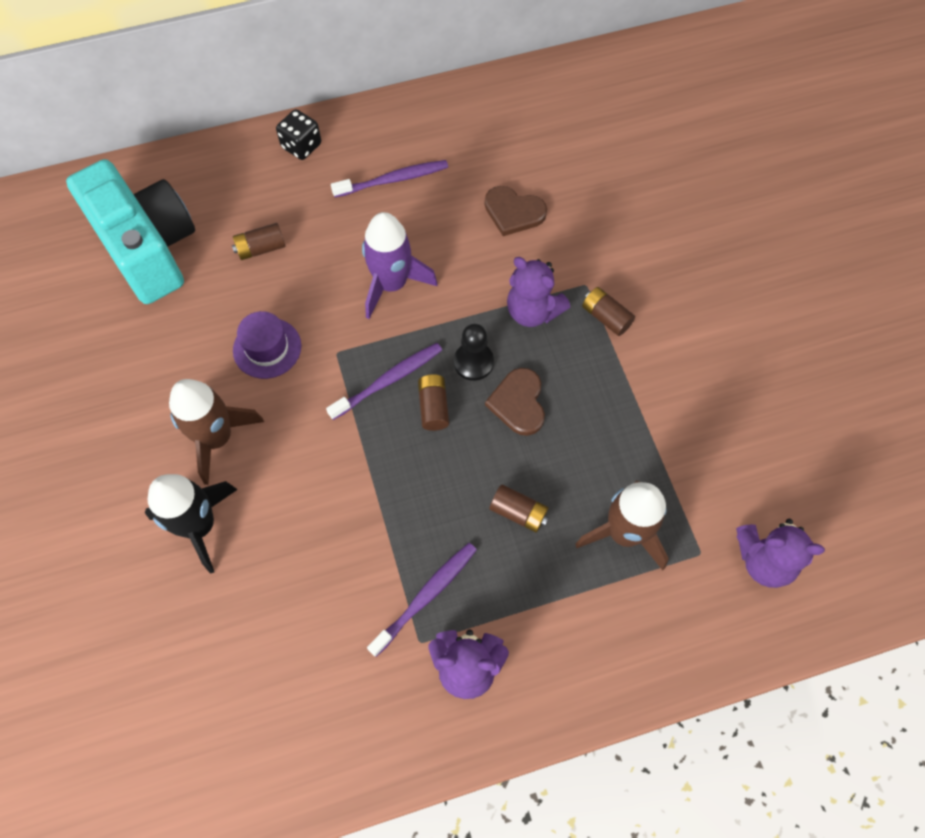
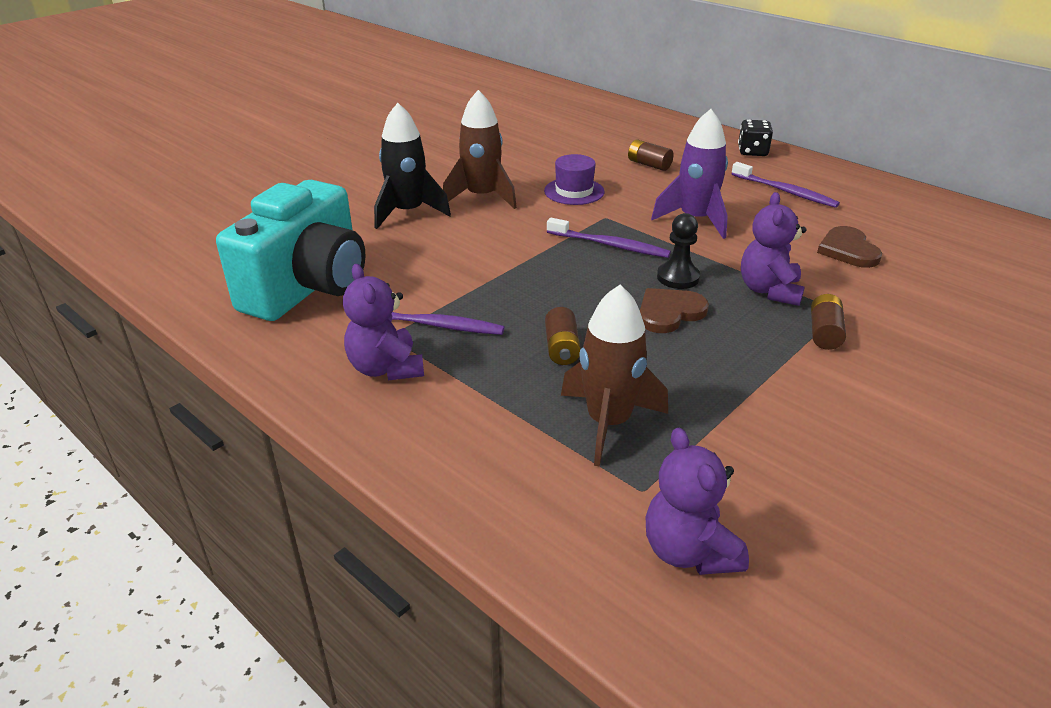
camera: 60 degrees right, 30 degrees down
turquoise camera [66,159,195,304] -> turquoise camera moved to [216,180,366,321]
brown battery [418,374,449,431] -> none

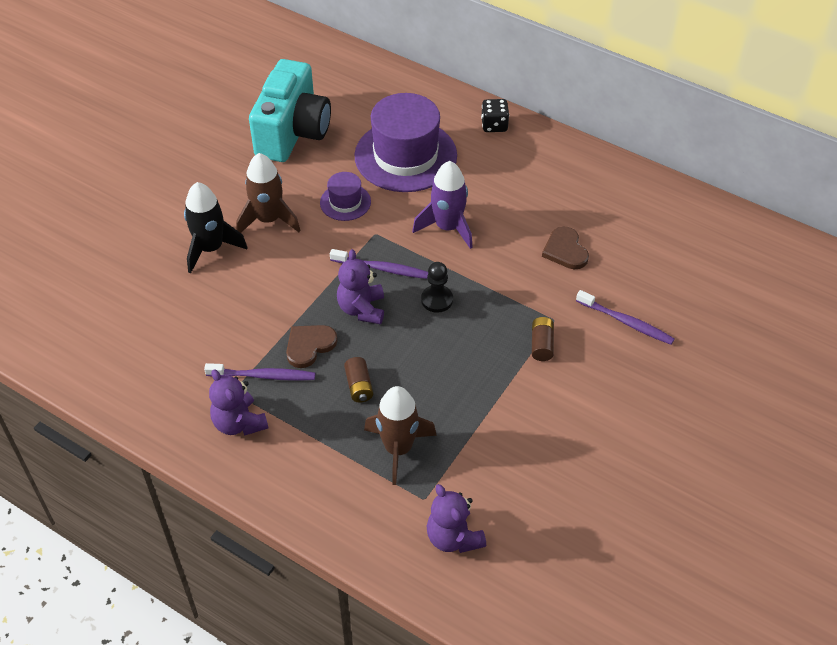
camera: 10 degrees left, 15 degrees up
turquoise camera [216,180,366,321] -> turquoise camera moved to [249,59,331,162]
brown battery [628,139,673,171] -> purple hat [354,93,457,192]
brown heart [640,288,709,333] -> brown heart moved to [286,325,337,368]
purple toothbrush [732,162,840,208] -> purple toothbrush moved to [576,290,675,345]
purple teddy bear [741,192,806,306] -> purple teddy bear moved to [337,249,384,324]

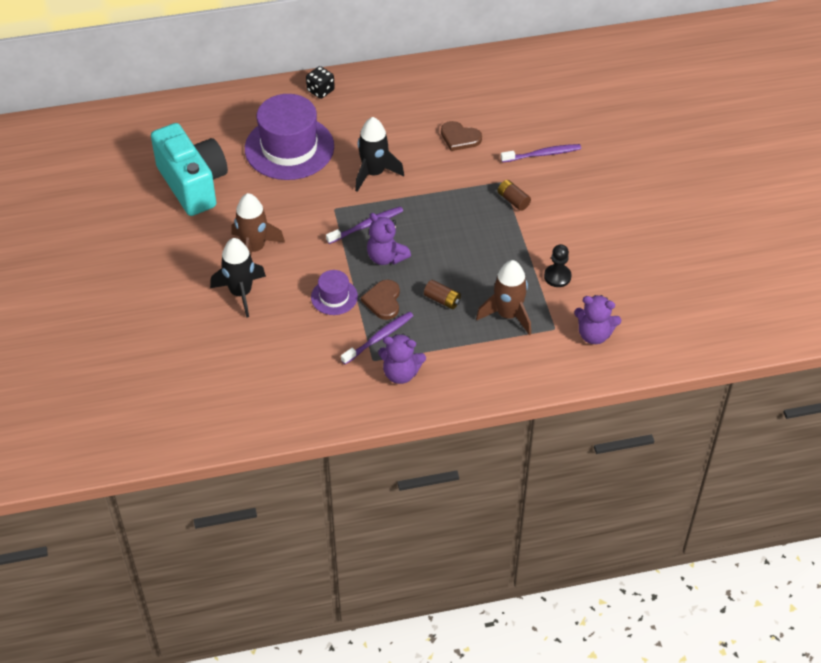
camera: 45 degrees left, 0 degrees up
purple hat [320,172,371,221] -> purple hat moved to [311,270,358,315]
purple rocket [412,161,473,249] -> black rocket [355,117,404,192]
black pawn [421,262,453,313] -> black pawn moved to [544,244,572,287]

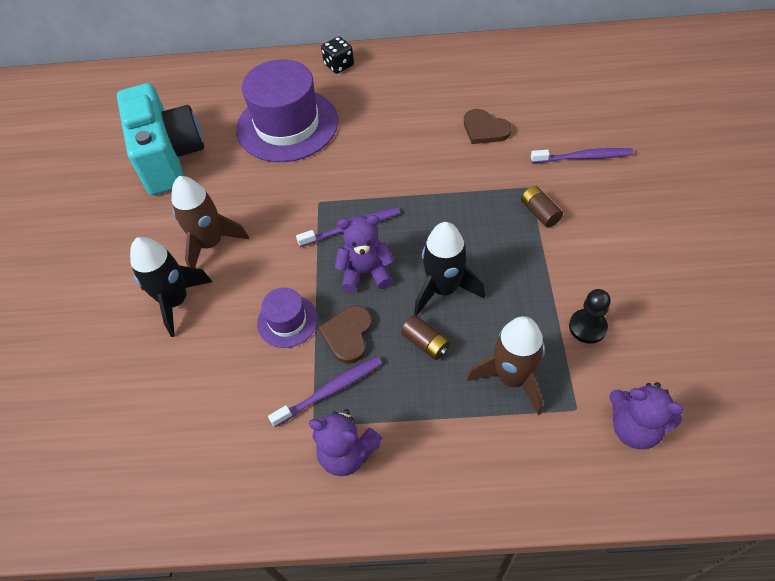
camera: 15 degrees right, 5 degrees up
black rocket [355,117,404,192] -> black rocket moved to [414,222,485,316]
purple teddy bear [367,213,411,265] -> purple teddy bear turned 120 degrees clockwise [335,215,394,293]

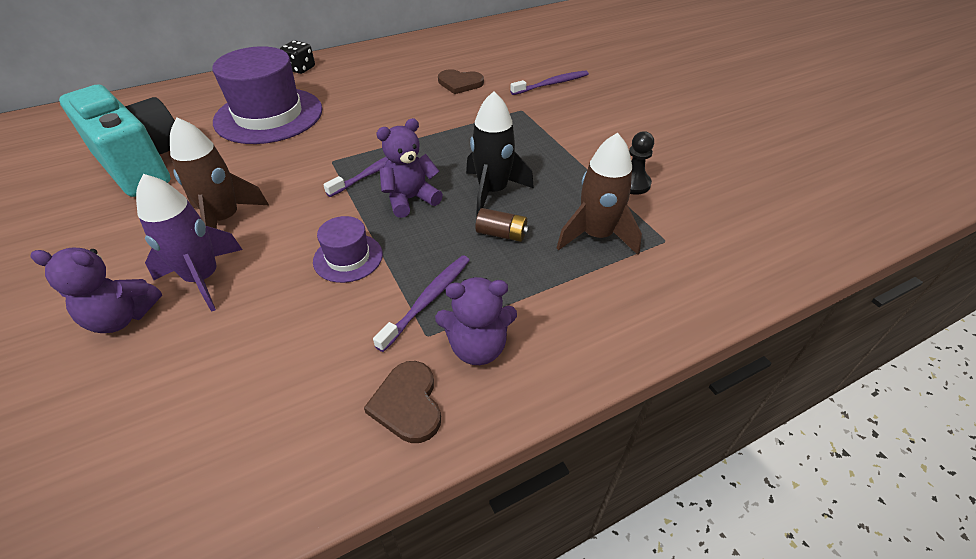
camera: 30 degrees left, 10 degrees down
black rocket [130,237,212,337] -> purple rocket [136,174,242,312]
brown heart [319,306,372,364] -> brown heart moved to [364,361,441,443]
brown battery [521,186,563,228] -> none
purple teddy bear [609,382,684,449] -> purple teddy bear moved to [31,248,162,333]

